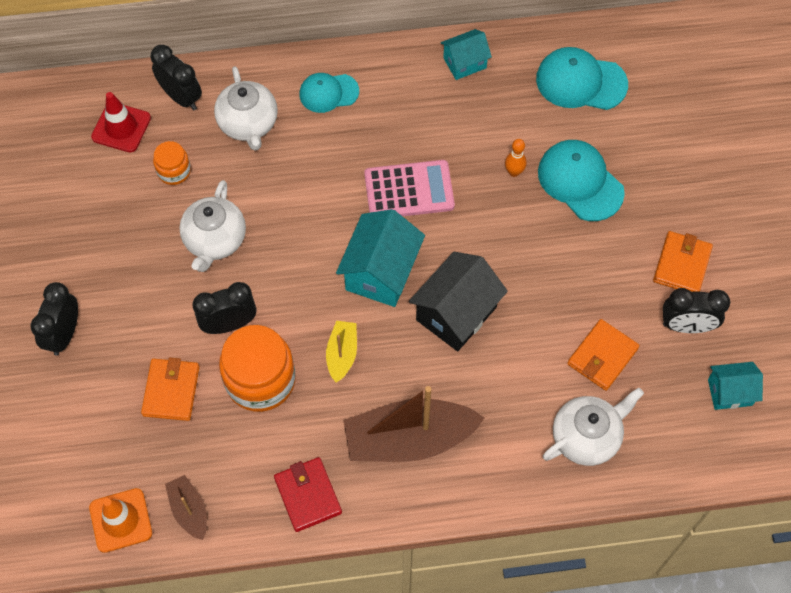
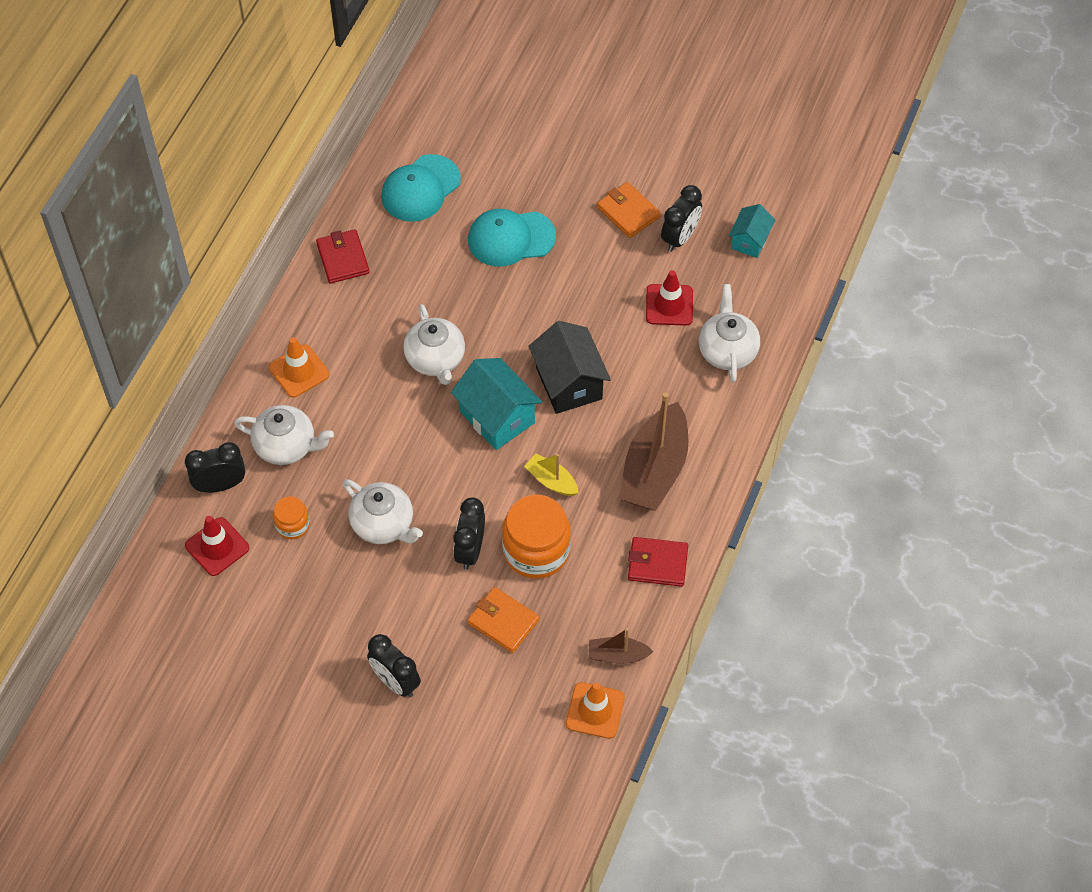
camera: 60 degrees left, 5 degrees down
turquoise cap [300,73,359,113] -> orange traffic cone [269,337,329,398]
pink calculator [364,160,455,216] -> white teapot [403,304,465,385]
turquoise house [441,29,492,80] -> red wallet [316,229,370,283]
orange bowling pin [505,139,527,177] -> none
orange wallet [567,319,639,391] -> red traffic cone [646,270,693,326]

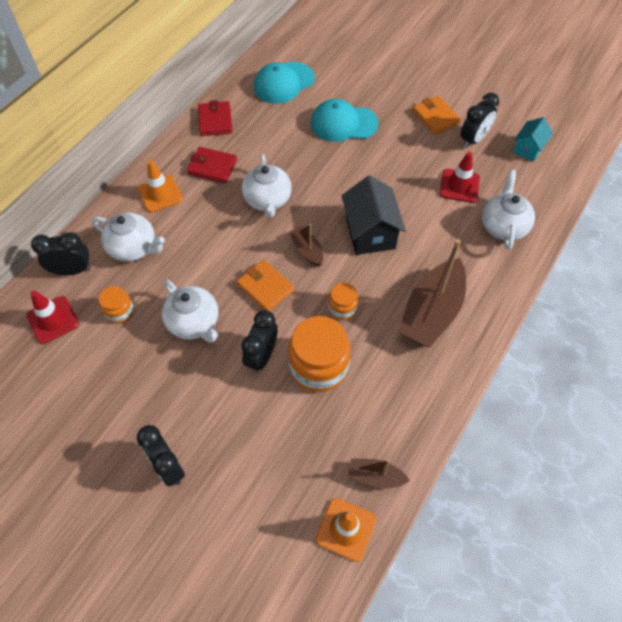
camera: 10 degrees right, 0 degrees up
turquoise house [451,358,542,450] -> brown boat [289,224,323,266]
orange wallet [467,587,539,653] -> orange wallet moved to [237,260,294,311]
yellow boat [524,453,578,496] -> orange jar [328,283,359,320]
red wallet [628,537,688,587] -> red wallet moved to [187,147,237,184]

